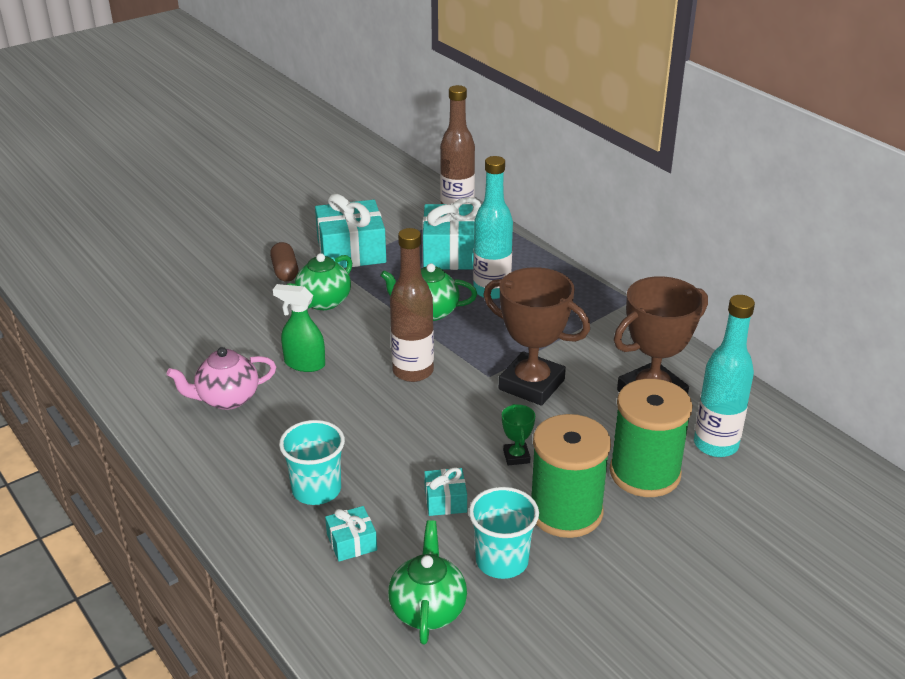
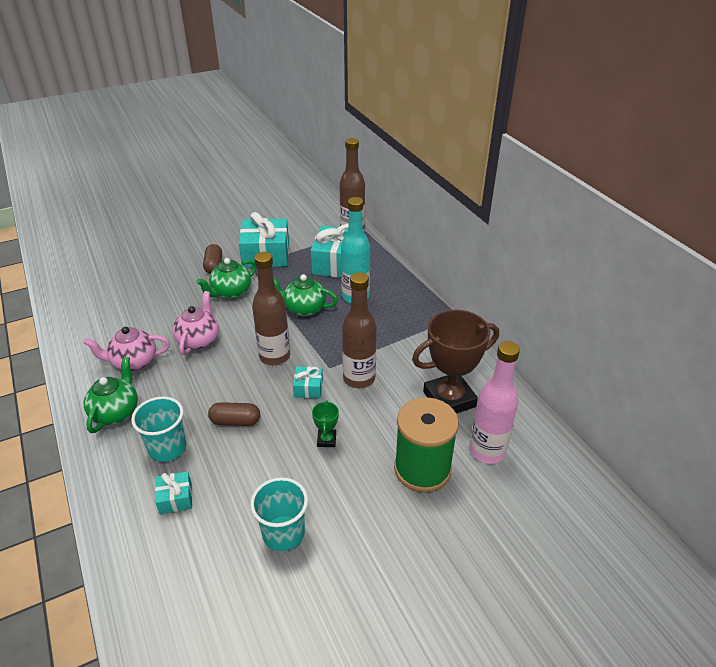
camera: 10 degrees right, 5 degrees up
green spray bottle [273,284,325,372] -> pink teapot [173,291,219,355]
green teapot [388,520,467,644] -> green teapot moved to [84,357,138,433]
turquoise gift [424,467,467,516] -> turquoise gift moved to [293,366,323,398]
brown trophy [483,267,590,406] -> brown bottle [342,272,377,388]
green spool [532,414,611,538] -> none
turquoise bottle [694,295,755,457] -> pink bottle [470,341,520,464]
none -> brown capsule [208,402,260,426]

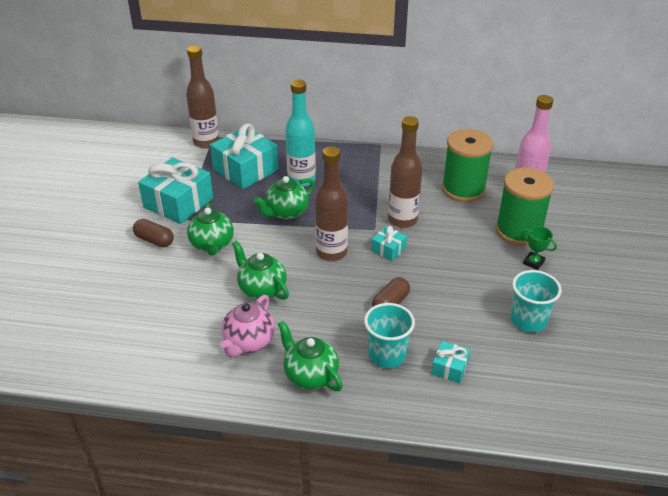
camera: 55 degrees left, 0 degrees up
pink teapot [173,291,219,355] -> green teapot [232,240,289,300]
green trophy [312,400,339,447] -> green trophy moved to [521,226,557,270]
brown trophy [412,310,499,413] -> green spool [442,129,493,202]

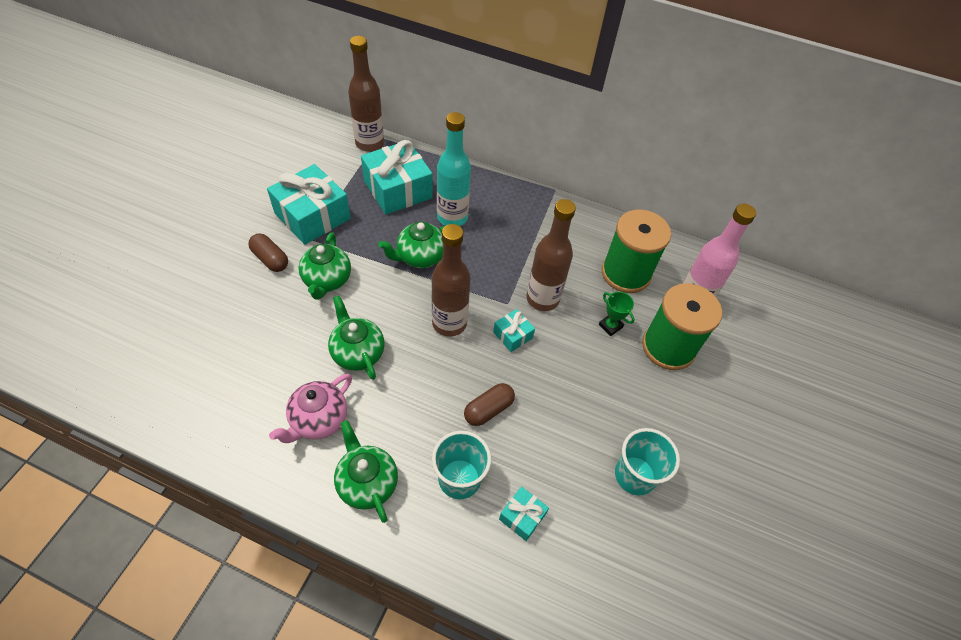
camera: 10 degrees right, 15 degrees up
green trophy [521,226,557,270] -> green trophy moved to [599,292,635,336]

